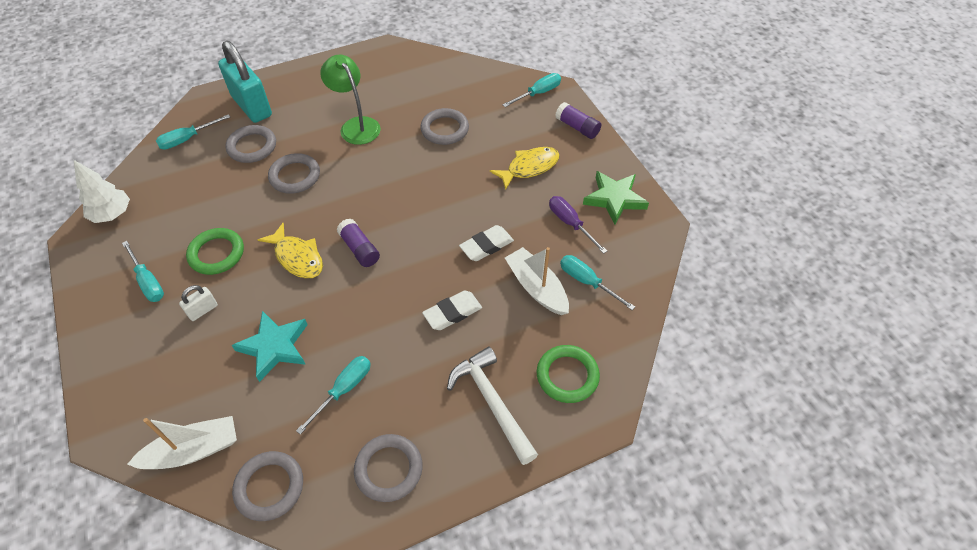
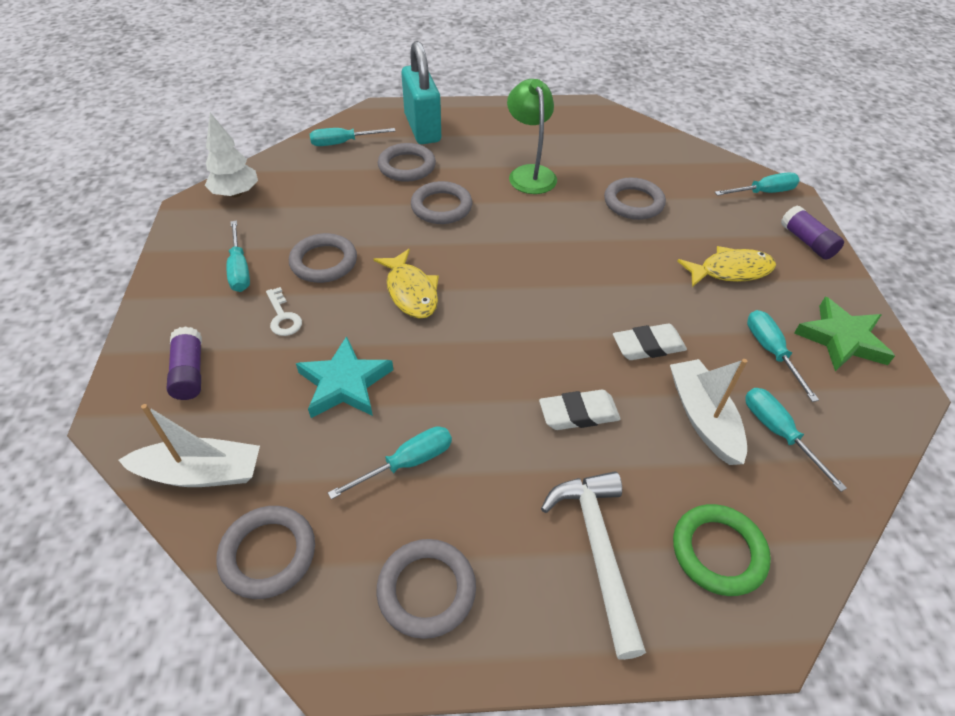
camera: 20 degrees right, 5 degrees down
white padlock [179,285,218,321] -> white key [266,287,302,336]
green ring [186,228,244,275] -> grey ring [289,233,357,283]
purple glue stick [337,219,380,267] -> purple glue stick moved to [167,326,202,400]
purple screwdriver [549,196,607,254] -> turquoise screwdriver [747,310,819,402]

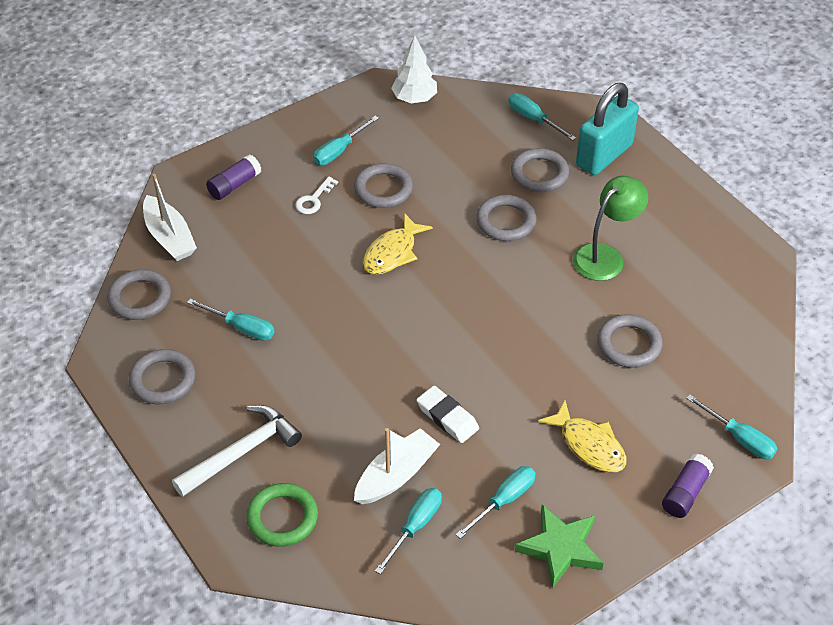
camera: 60 degrees right, 0 degrees up
turquoise star [296,336,393,418] -> none
white eraser [539,390,621,430] -> none

